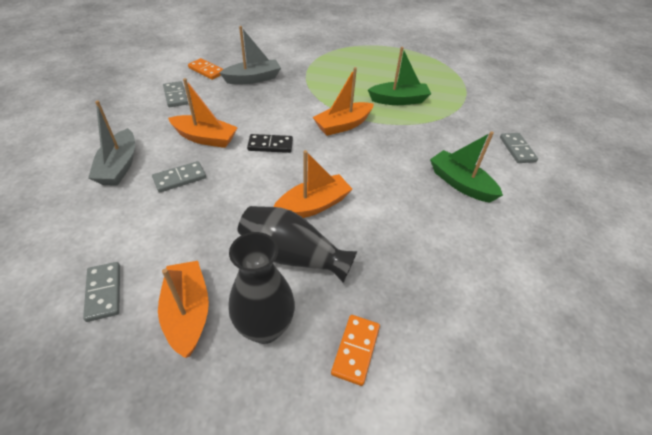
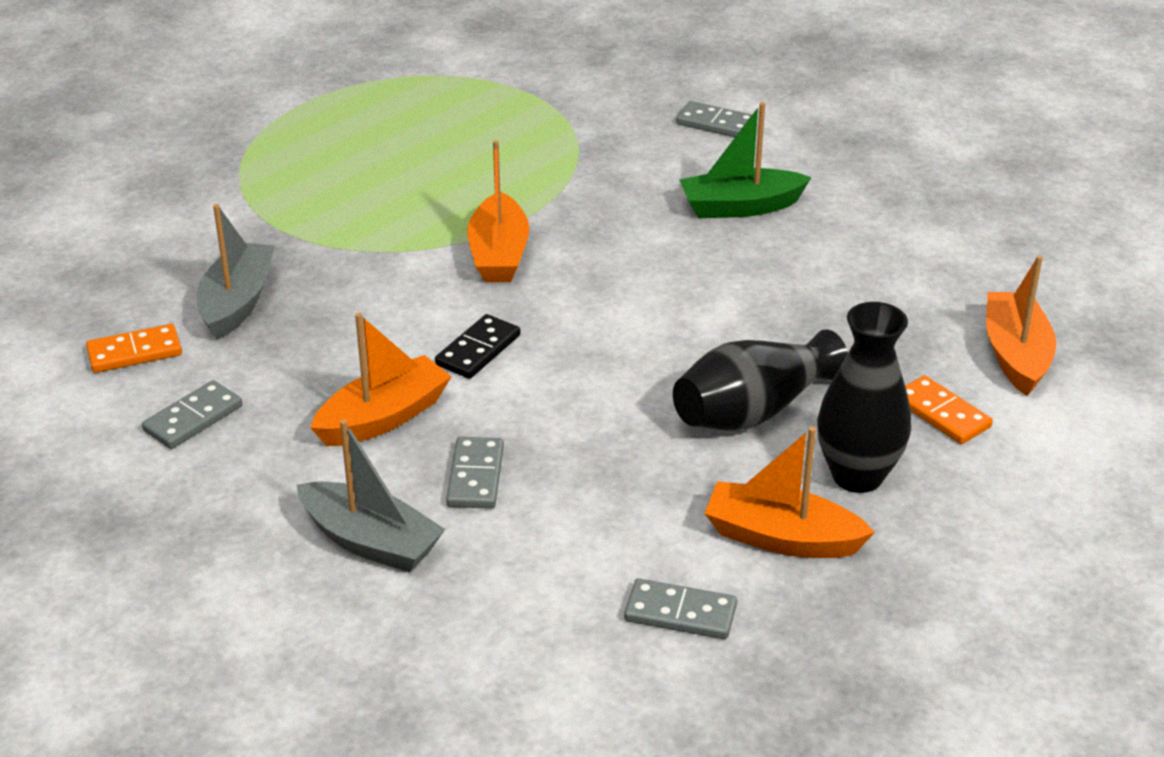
camera: 55 degrees left, 10 degrees down
grey domino [163,81,188,107] -> grey domino turned 60 degrees counterclockwise [142,380,243,449]
orange boat [274,150,352,218] -> orange boat moved to [986,255,1056,396]
green boat [368,47,431,105] -> none

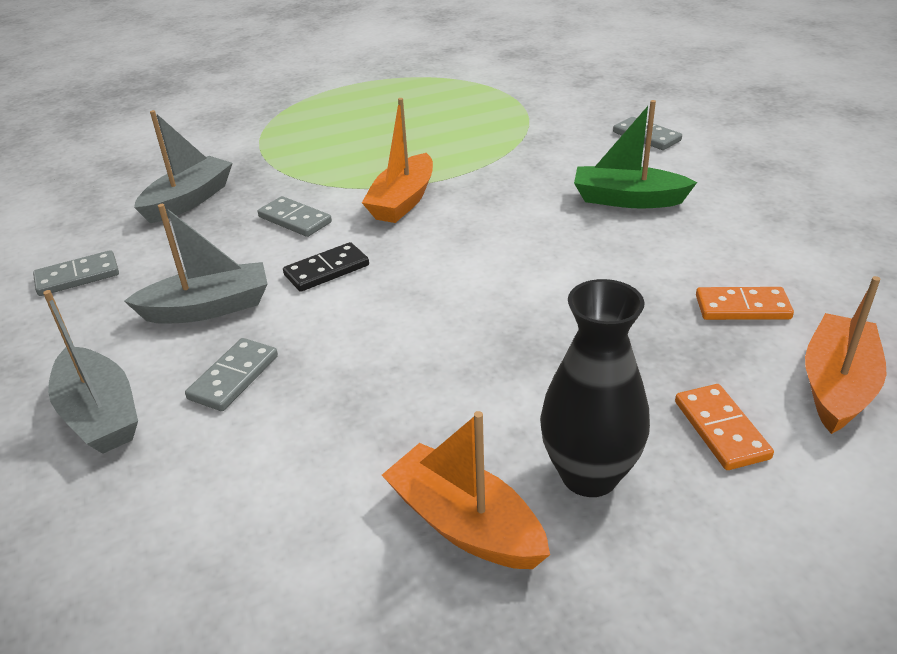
camera: 25 degrees right, 0 degrees up
orange domino [86,324,182,373] -> orange domino moved to [696,287,794,320]
orange boat [310,313,452,446] -> grey boat [124,204,268,324]
grey domino [624,578,737,639] -> grey domino moved to [258,196,332,237]
black vase [673,329,848,431] -> none

